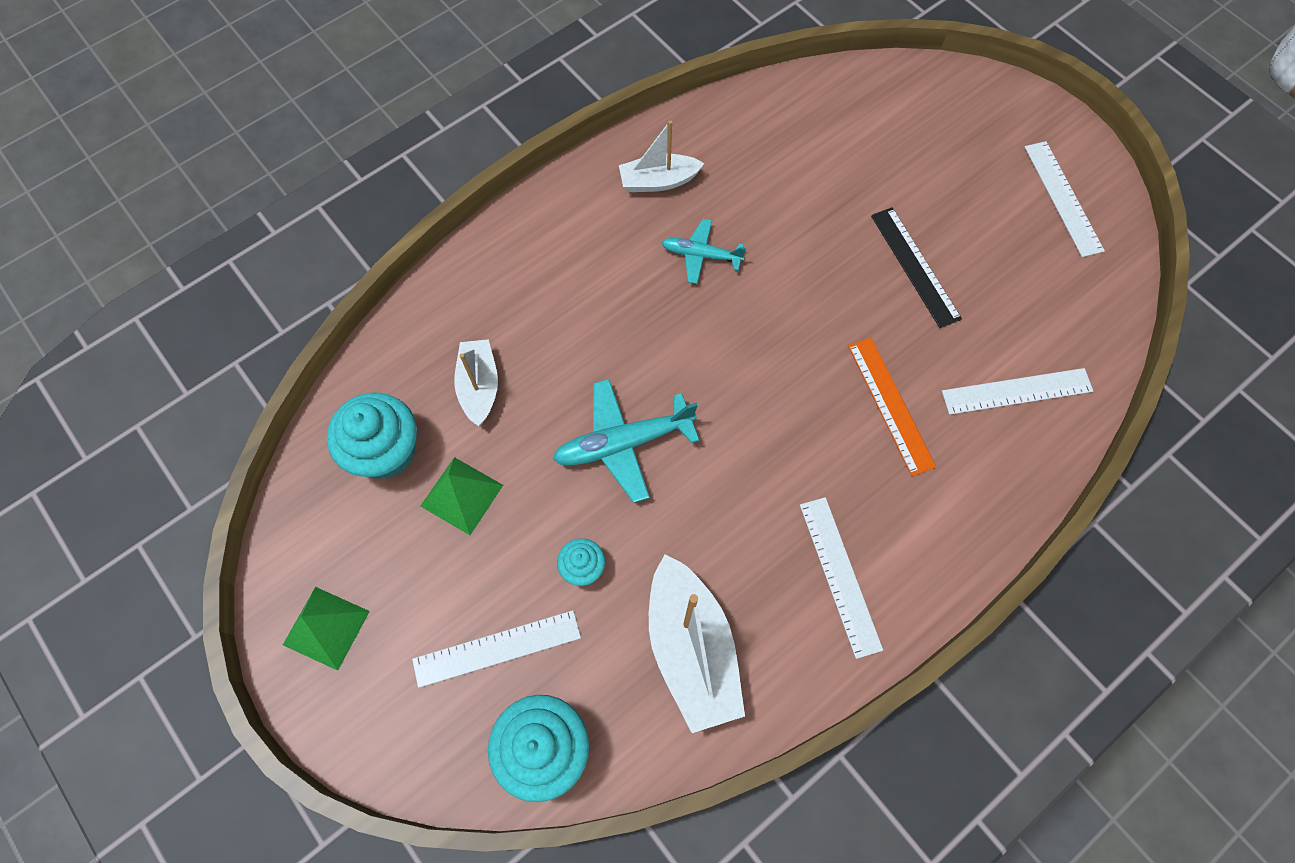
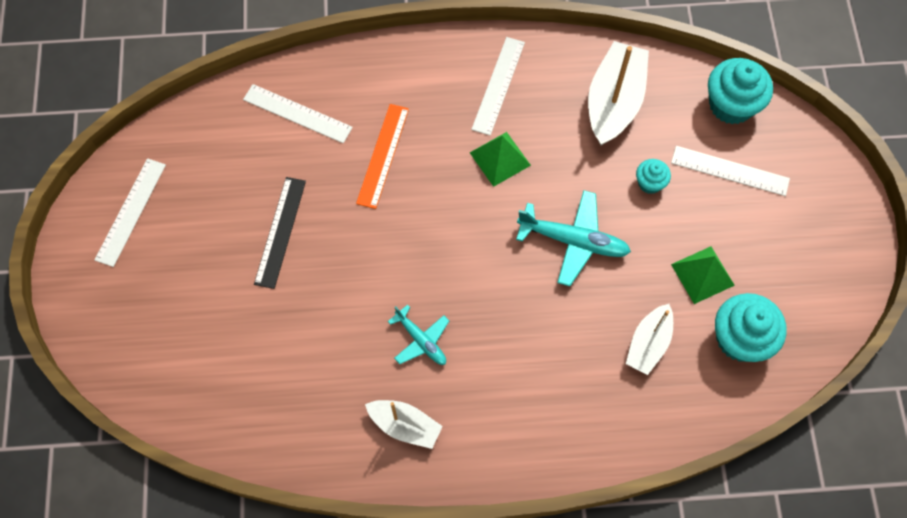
camera: 145 degrees left, 0 degrees up
green pyramid [283,587,370,671] -> green pyramid moved to [470,132,531,187]

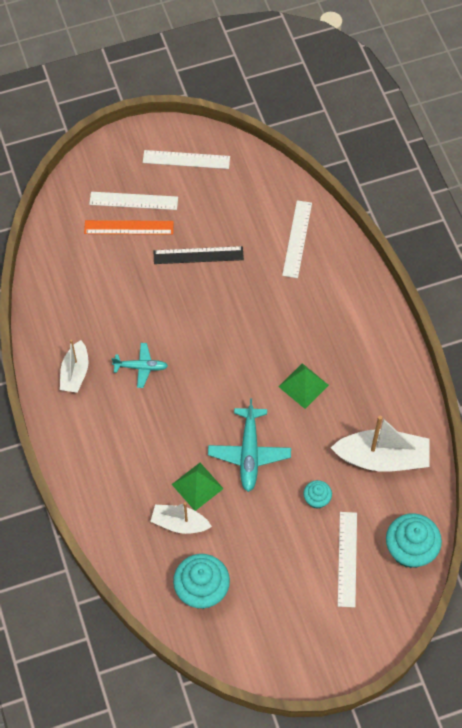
camera: 75 degrees right, 5 degrees down
orange ruler [356,104,409,209] -> orange ruler moved to [84,220,174,235]
turquoise plane [388,304,449,365] -> turquoise plane turned 120 degrees counterclockwise [112,343,168,388]
white ruler [471,37,525,136] -> white ruler moved to [89,192,178,210]
green pyramid [671,246,735,304] -> green pyramid moved to [172,463,224,511]

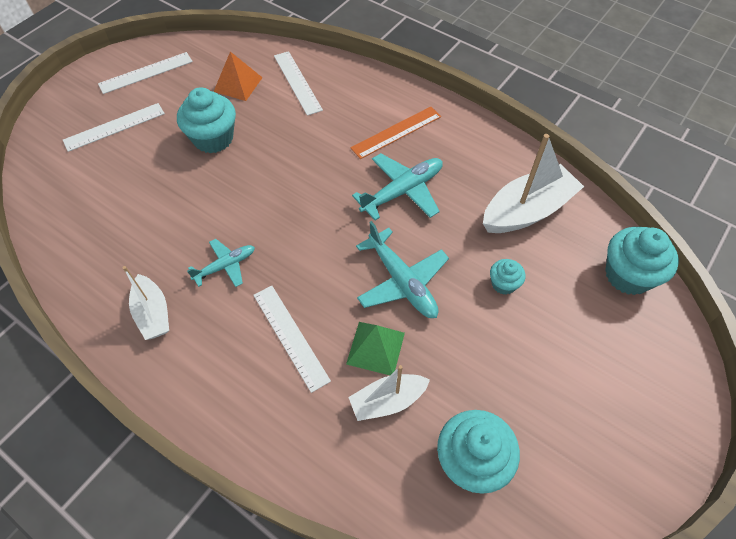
camera: 35 degrees left, 5 degrees down
orange ruler [84,220,174,235] -> orange ruler moved to [350,106,441,159]
black ruler [154,246,244,264] -> turquoise cupcake [177,87,236,153]
green pyramid [279,363,329,409] -> turquoise plane [352,153,443,220]
white ruler [338,512,357,608] -> white ruler moved to [253,285,331,393]
none -> orange pyramid [214,52,263,101]

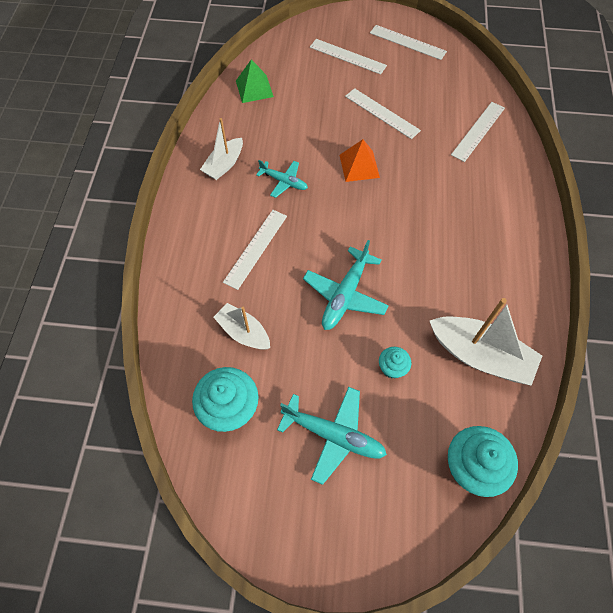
camera: 60 degrees right, 5 degrees up
turquoise cupcake [177,87,236,153] -> white ruler [345,88,421,139]
orange pyramid [214,52,263,101] -> orange pyramid moved to [340,139,380,182]
green pyramid [346,322,405,375] -> green pyramid moved to [236,59,274,103]
orange ruler [350,106,441,159] -> none
turquoise plane [352,153,443,220] -> turquoise plane moved to [277,387,387,485]

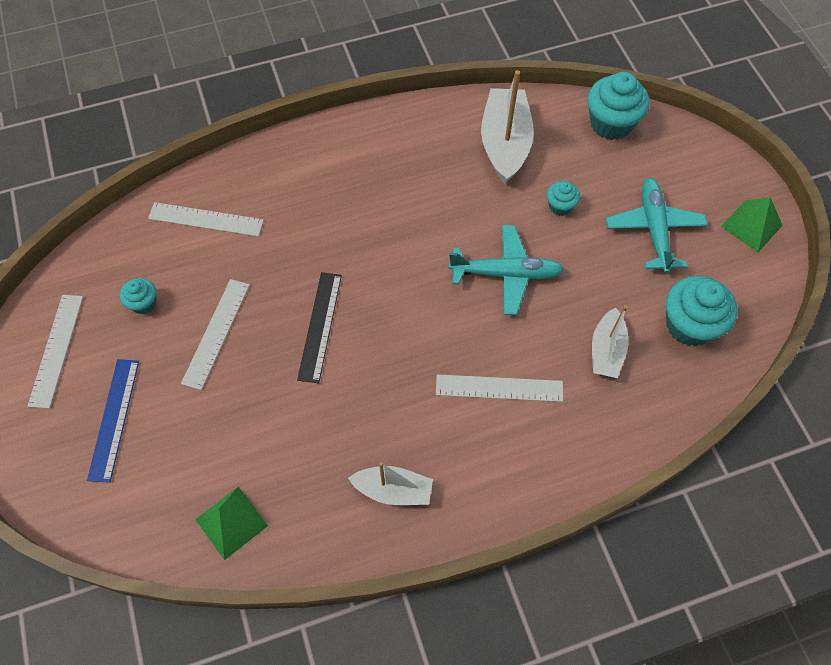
camera: 115 degrees left, 0 degrees up
turquoise plane [256,160,308,198] -> none
white ruler [310,39,387,74] -> blue ruler [87,359,139,483]
orange pyramid [340,139,380,182] -> black ruler [297,272,342,383]
none -> turquoise cupcake [120,278,156,314]
none -> green pyramid [721,197,783,252]

